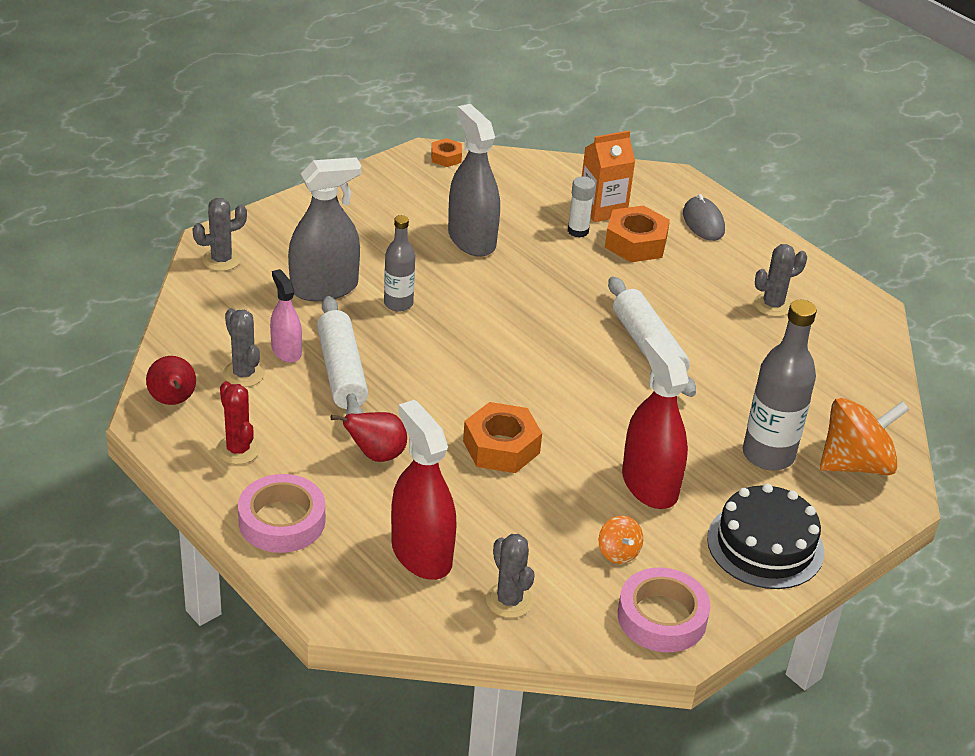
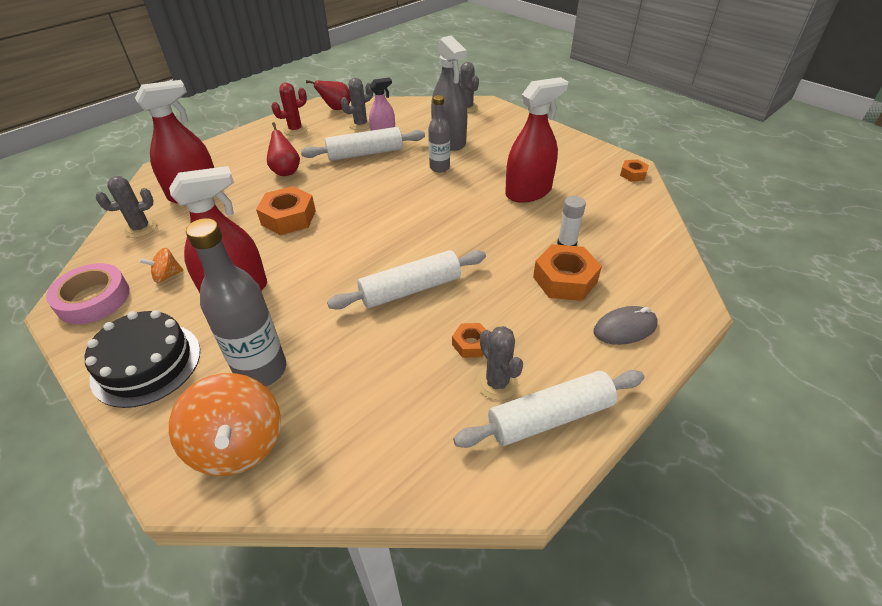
camera: 90 degrees right, 5 degrees up
pink tape [238,474,325,553] -> none
grey spray bottle [448,104,500,257] -> red spray bottle [505,77,568,203]
orange carton [582,131,635,222] -> none
none -> orange nut [452,323,486,358]
none -> white rolling pin [453,370,644,448]

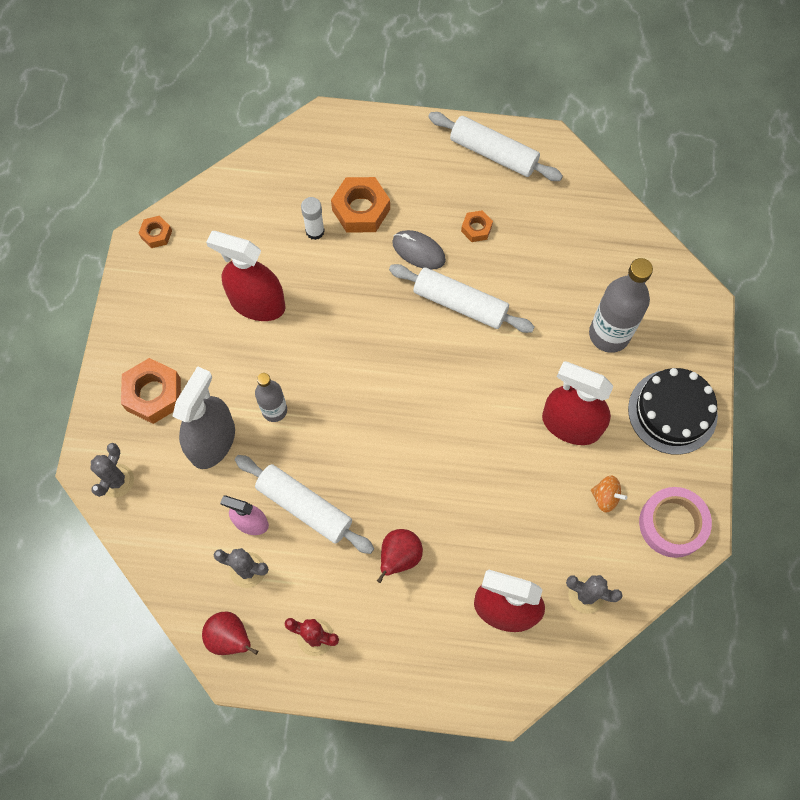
camera: 130 degrees left, 25 degrees up
orange spinning top [169,373,281,476] -> none
orange nut [256,186,316,235] -> orange nut moved to [121,358,181,424]
grey cactus [477,326,523,400] -> none
grey mouse [593,306,658,345] -> grey mouse moved to [392,230,446,270]

